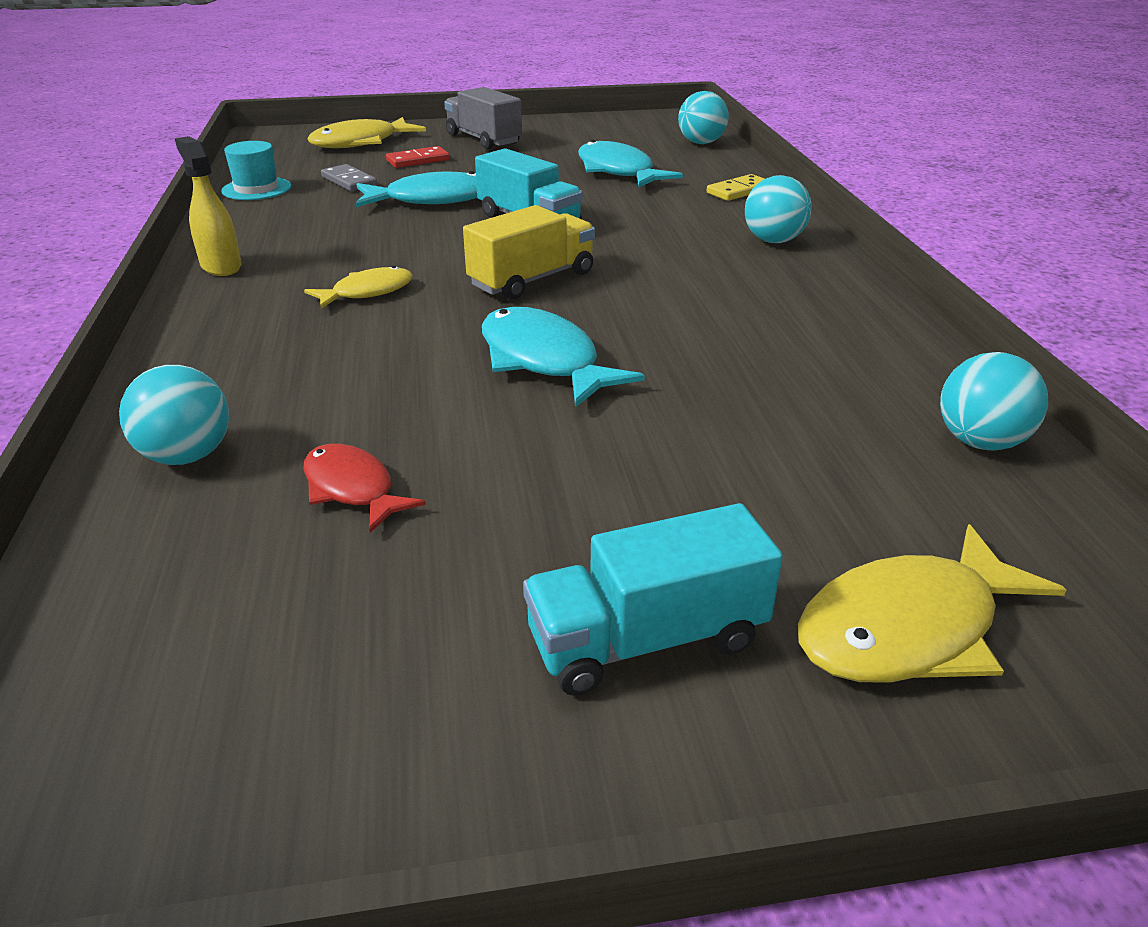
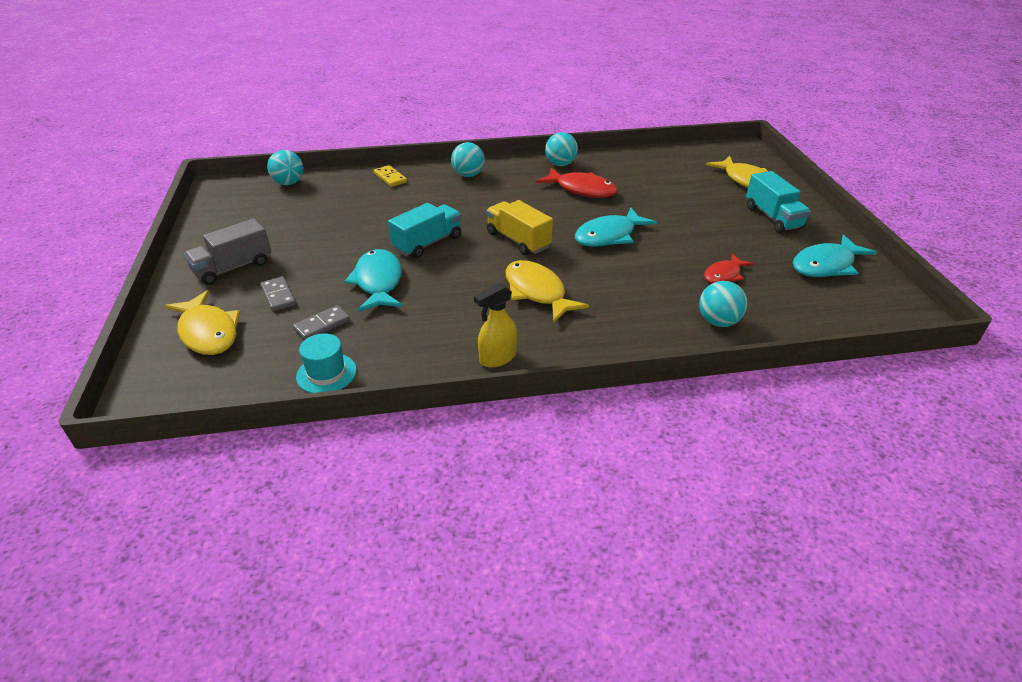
camera: 90 degrees left, 5 degrees up
yellow fish [304,266,413,309] -> yellow fish [505,260,589,322], size x1.61
red domino [386,146,450,168] -> grey domino [261,277,296,311]
turquoise fish [578,140,683,188] -> turquoise fish moved to [793,235,877,277]
turquoise ball [940,352,1048,450] -> turquoise ball moved to [545,132,578,166]
none -> red fish [536,167,618,198]

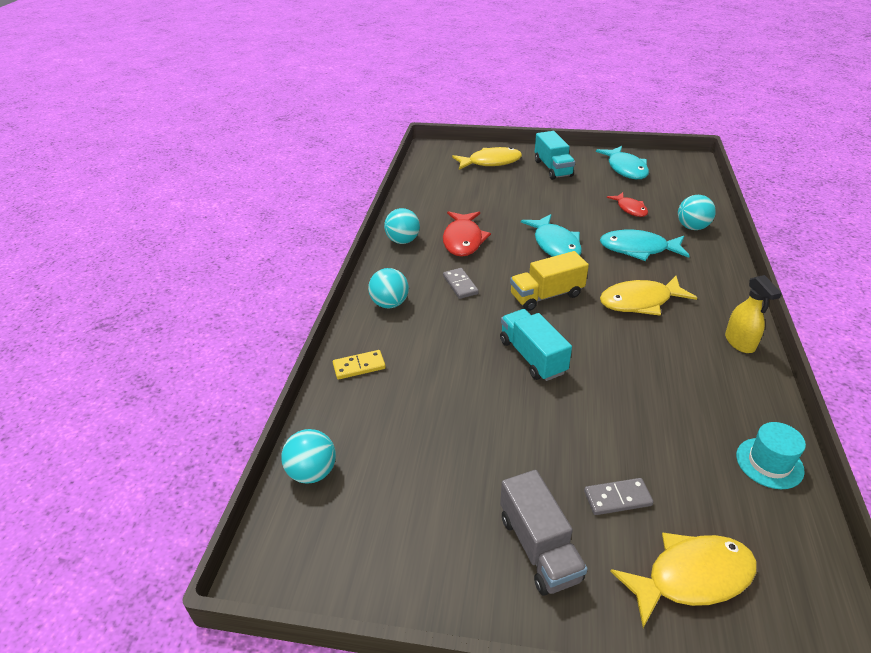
camera: 70 degrees left, 0 degrees up
grey domino [293,305,350,340] -> grey domino moved to [443,268,479,299]
turquoise fish [344,249,403,312] -> turquoise fish moved to [600,230,690,261]
red fish [536,167,618,198] -> red fish turned 135 degrees clockwise [443,211,491,257]
turquoise truck [746,171,811,233] -> turquoise truck turned 75 degrees clockwise [535,131,575,180]

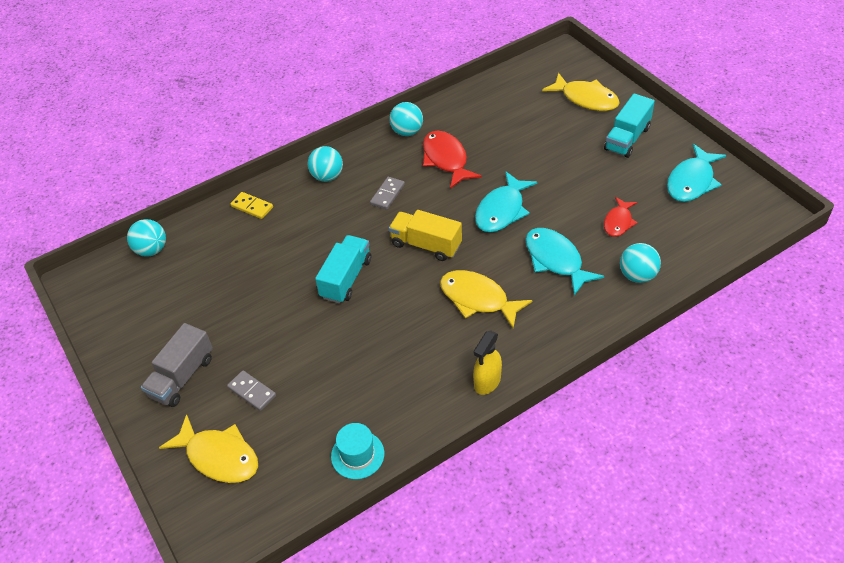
camera: 50 degrees right, 10 degrees up
red fish [443,211,491,257] -> red fish turned 105 degrees clockwise [423,131,482,189]

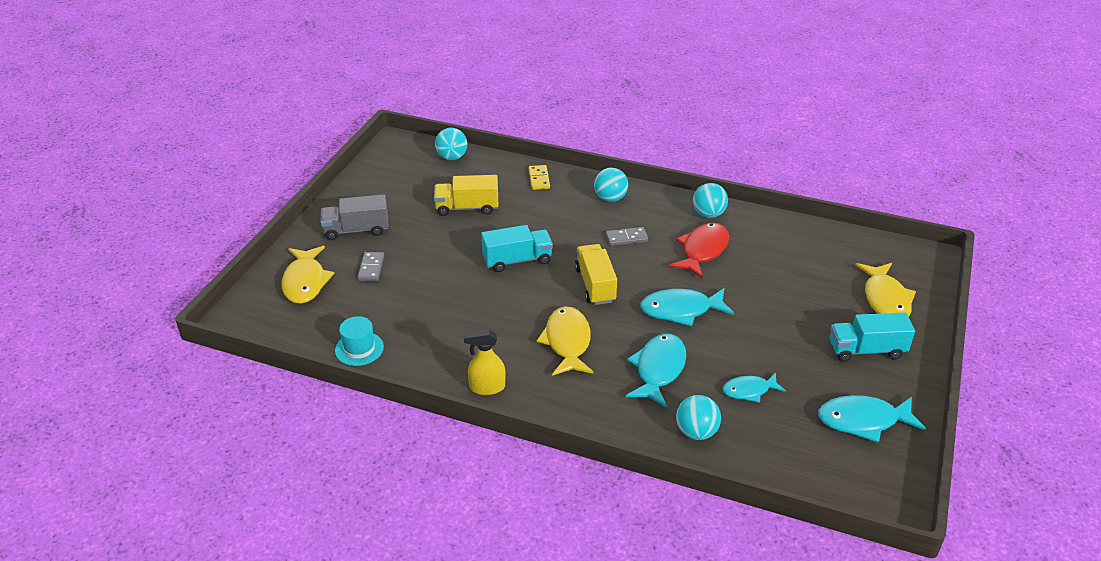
camera: 50 degrees right, 10 degrees down
red fish [604,197,638,237] -> turquoise fish [723,373,786,403]
none -> yellow truck [434,175,498,216]

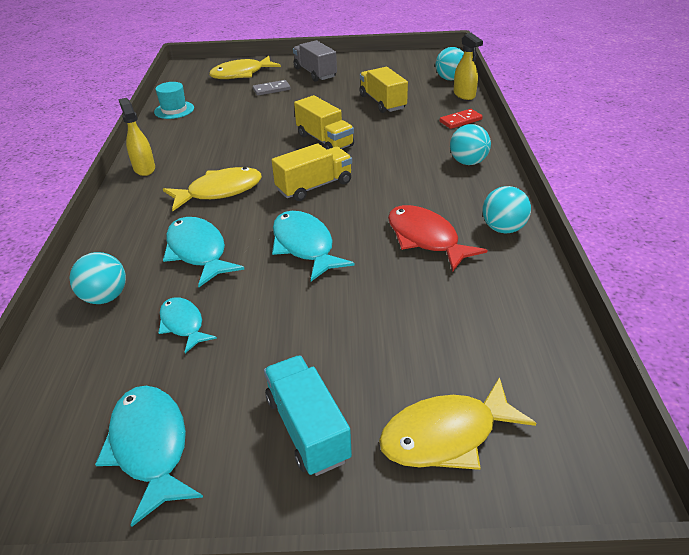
camera: 70 degrees right, 0 degrees up
turquoise truck [481,225,553,272] -> yellow truck [294,95,354,149]
yellow domino [529,165,550,190] -> red domino [440,109,483,129]
grey domino [606,227,648,246] -> none
turquoise fish [626,334,686,408] -> turquoise fish turned 120 degrees counterclockwise [163,217,245,287]
red fish [669,223,729,278] -> red fish turned 135 degrees counterclockwise [388,205,488,272]
none -> yellow spray bottle [454,33,483,100]

